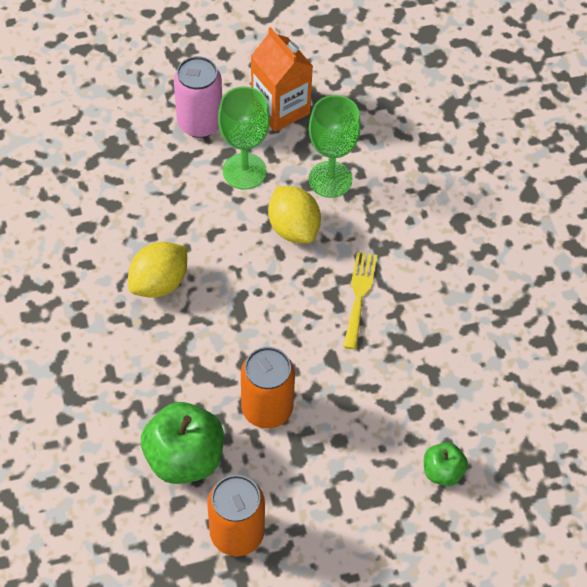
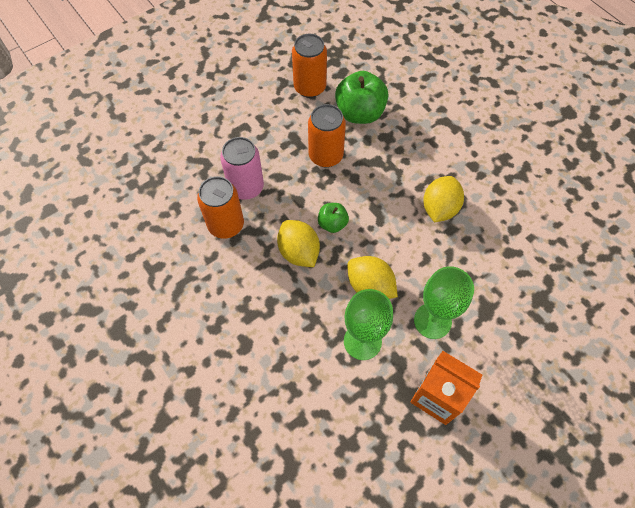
camera: 160 degrees right, 5 degrees up
pink can [174,56,222,138] -> pink can moved to [220,137,264,200]
yellow fork [343,252,377,349] -> yellow lemon [277,220,320,267]
green apple [424,442,468,486] -> green apple moved to [318,203,349,233]
none -> orange can [197,176,244,239]

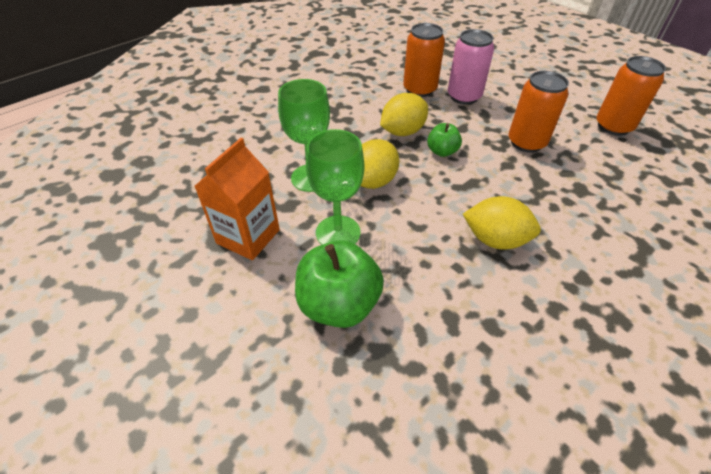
camera: 85 degrees right, 15 degrees down
green apple [335,71,389,124] -> green apple moved to [295,240,384,328]

